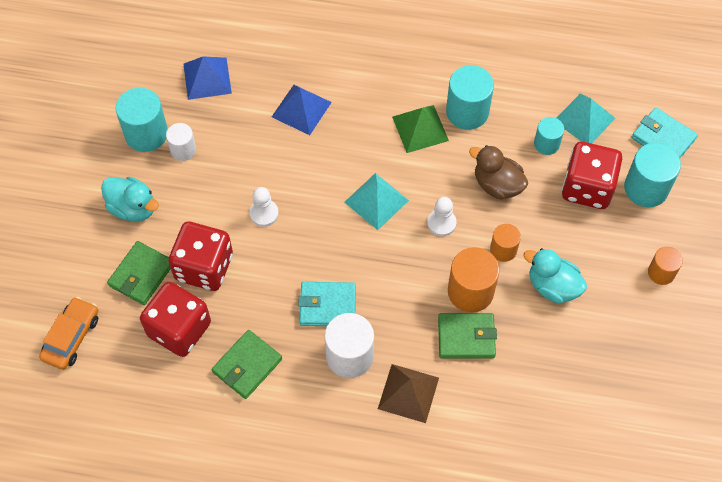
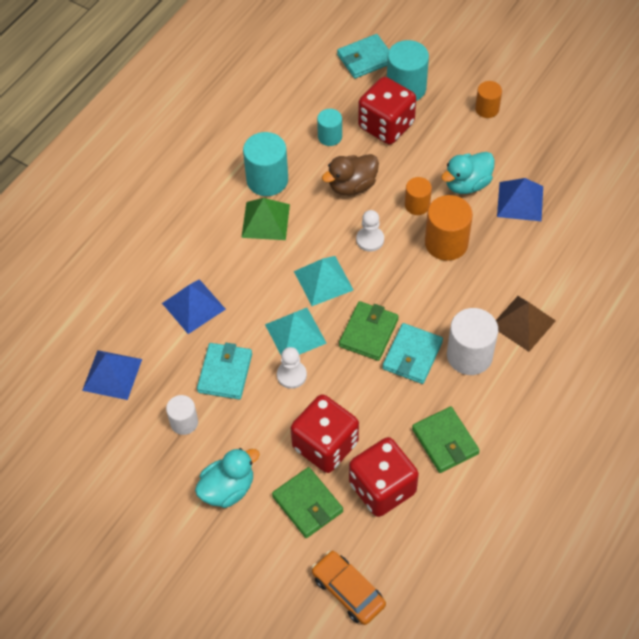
camera: 65 degrees left, 5 degrees down
turquoise cylinder [116,87,168,152] -> none
green wallet [438,313,497,358] -> green wallet moved to [339,301,399,361]
turquoise pyramid [557,93,615,143] -> turquoise pyramid moved to [265,308,327,355]
none -> turquoise wallet [197,343,252,399]
none -> blue pyramid [497,178,543,221]

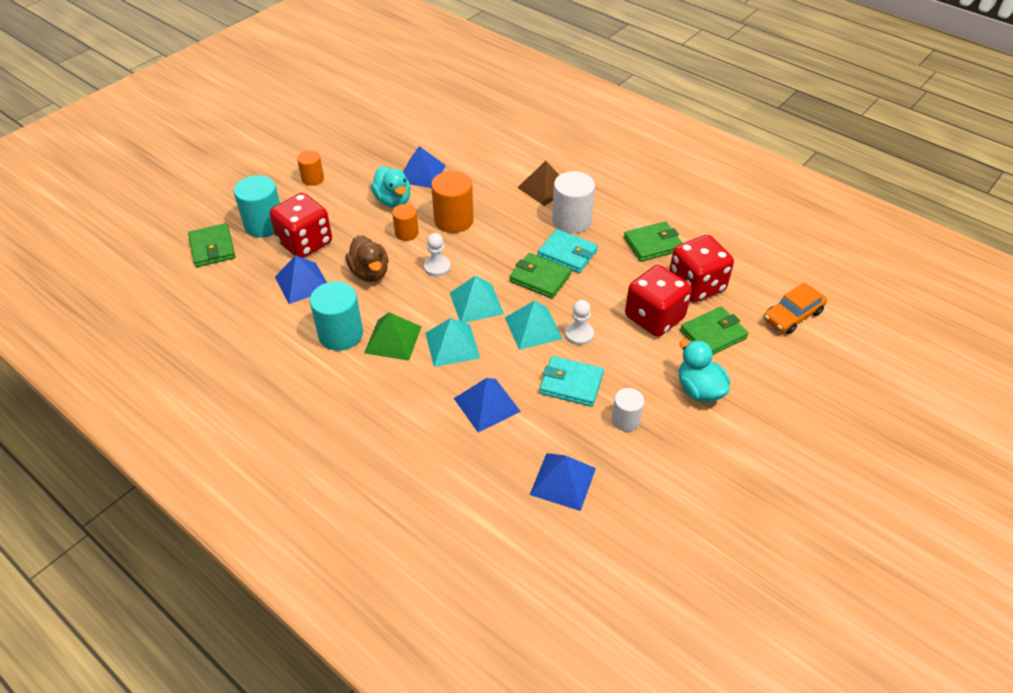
camera: 85 degrees left, 10 degrees down
turquoise cylinder [317,109,342,146] -> blue pyramid [275,255,327,304]
turquoise wallet [337,34,389,79] -> green wallet [188,223,235,267]
none -> turquoise pyramid [425,318,480,367]

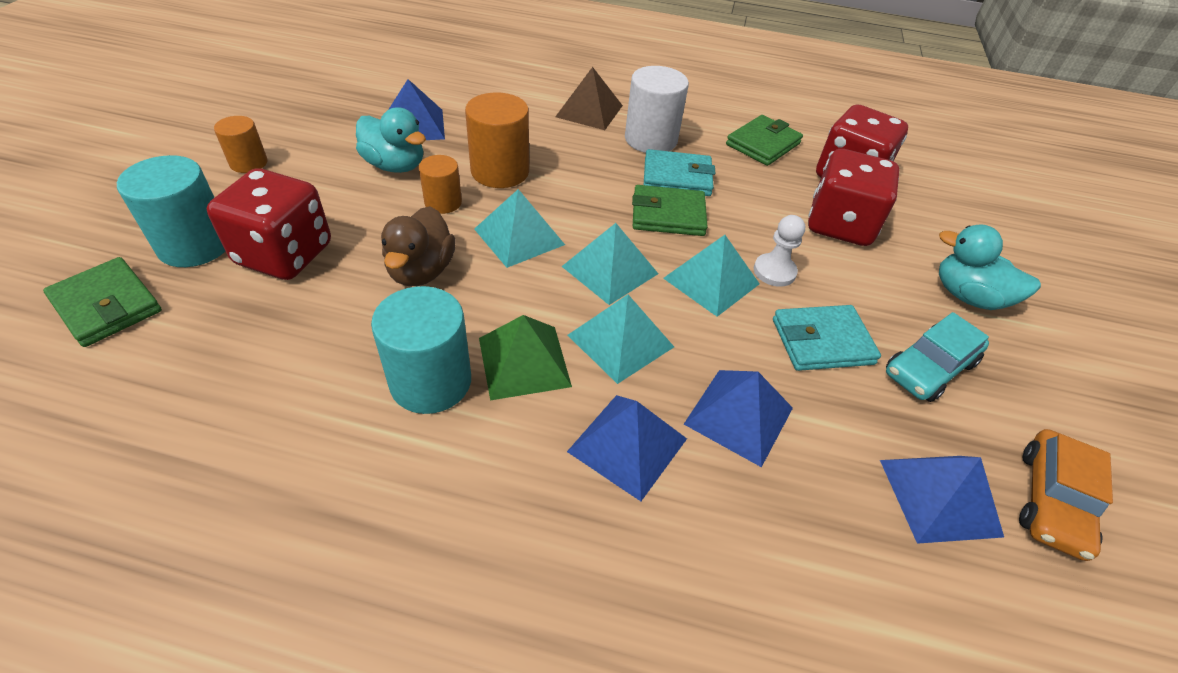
camera: 30 degrees left, 0 degrees up
blue pyramid [275,255,327,304] -> blue pyramid moved to [567,395,687,501]
brown duck [346,235,388,282] -> brown duck turned 60 degrees clockwise [381,206,456,286]
white pawn [424,233,451,277] -> turquoise pyramid [474,189,565,268]
white cylinder [612,388,644,432] -> turquoise car [886,312,989,402]
green wallet [680,307,748,355] -> none
orange car [764,282,827,334] -> orange car moved to [1019,429,1113,561]

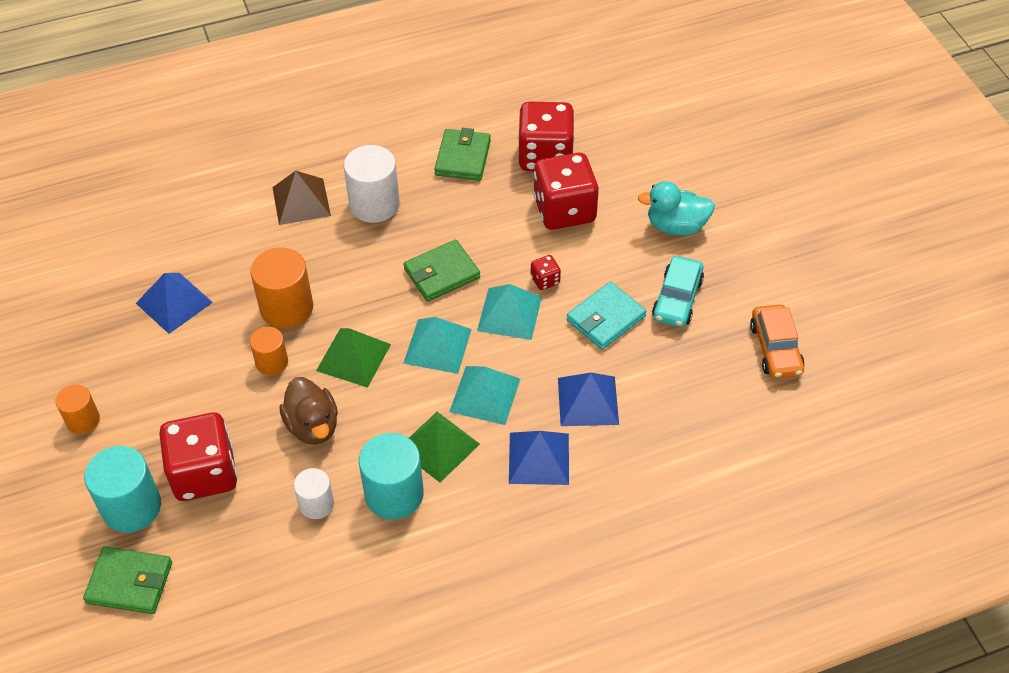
camera: 30 degrees left, 5 degrees up
turquoise duck [356,107,426,173] -> none
turquoise pyramid [474,189,565,268] -> green pyramid [316,328,391,388]
turquoise wallet [644,149,716,196] -> none
white pawn [754,215,805,287] -> red dice [531,255,561,290]
blue pyramid [880,456,1004,544] -> none
none -> white cylinder [294,468,334,519]

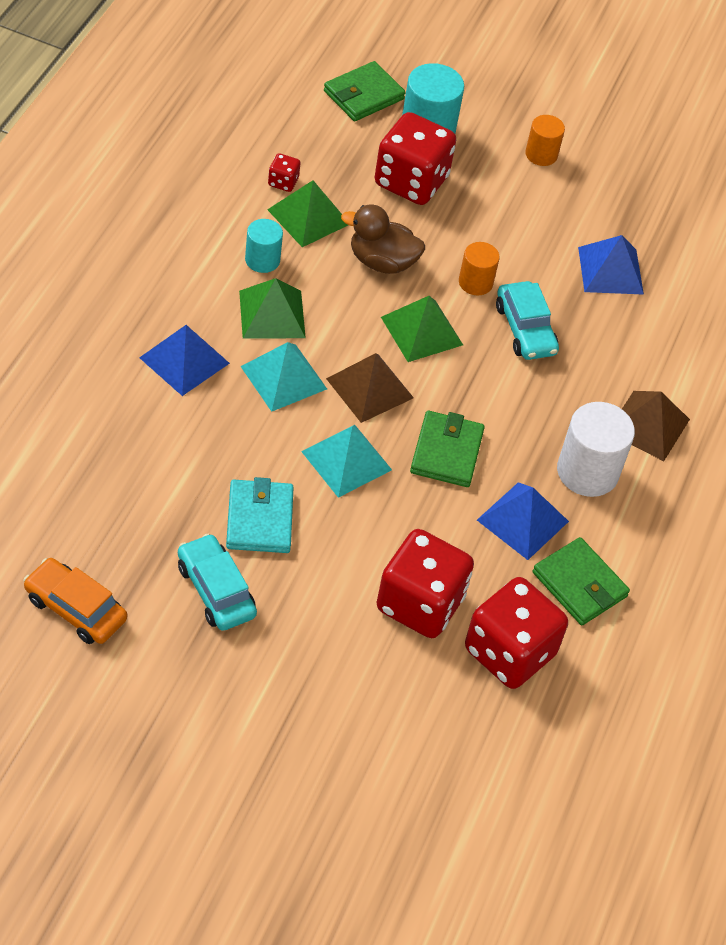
camera: 125 degrees right, 0 degrees up
orange cylinder [250,247,313,329] -> turquoise car [496,281,559,360]
white cylinder [294,468,334,519] -> green pyramid [267,180,348,247]
turquoise cylinder [359,433,424,520] -> turquoise cylinder [245,219,283,273], size x0.59
turquoise pyramid [403,317,472,374] -> brown pyramid [326,353,414,423]
red dice [531,255,561,290] -> red dice moved to [268,153,301,192]
blue pyramid [558,372,619,426] -> blue pyramid moved to [477,482,569,560]
turquoise duck [638,181,715,235] -> none

